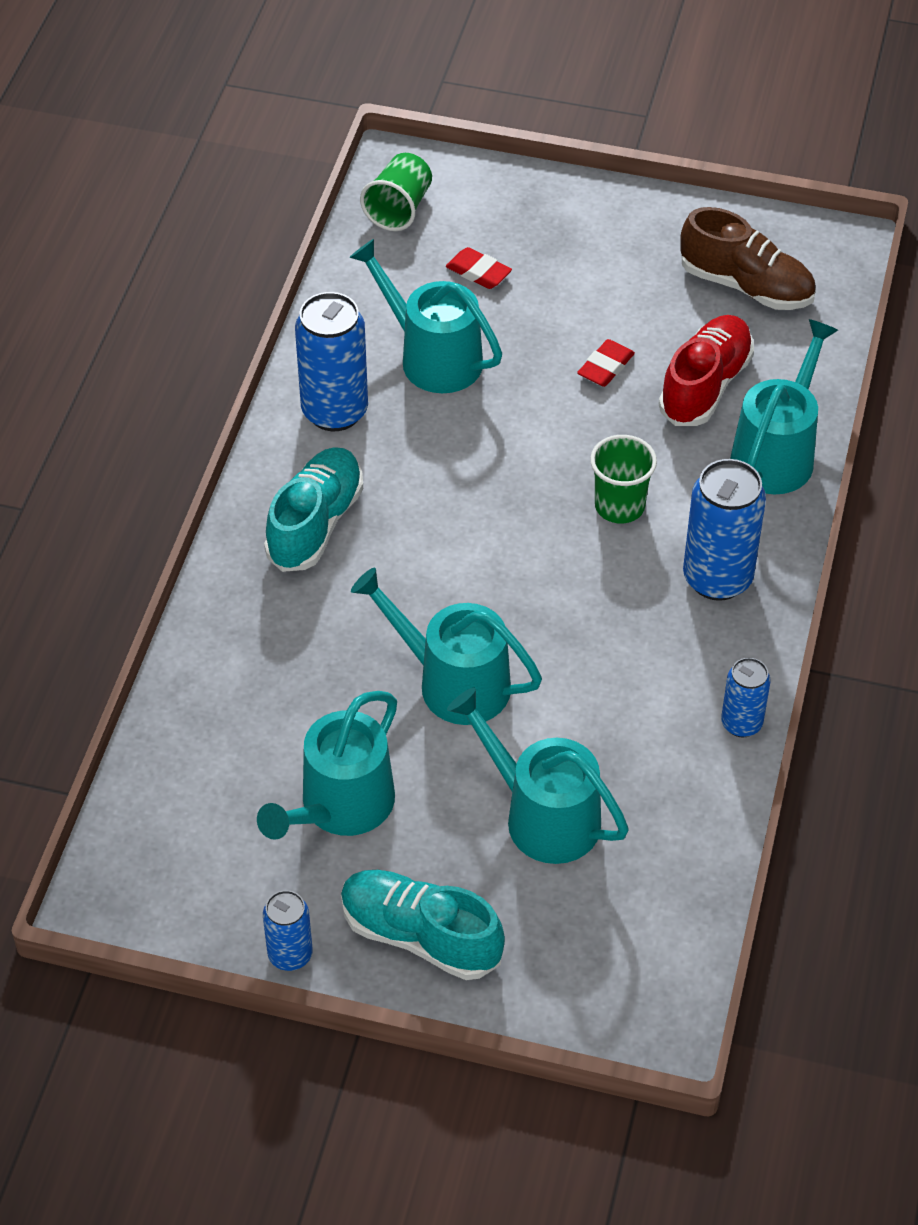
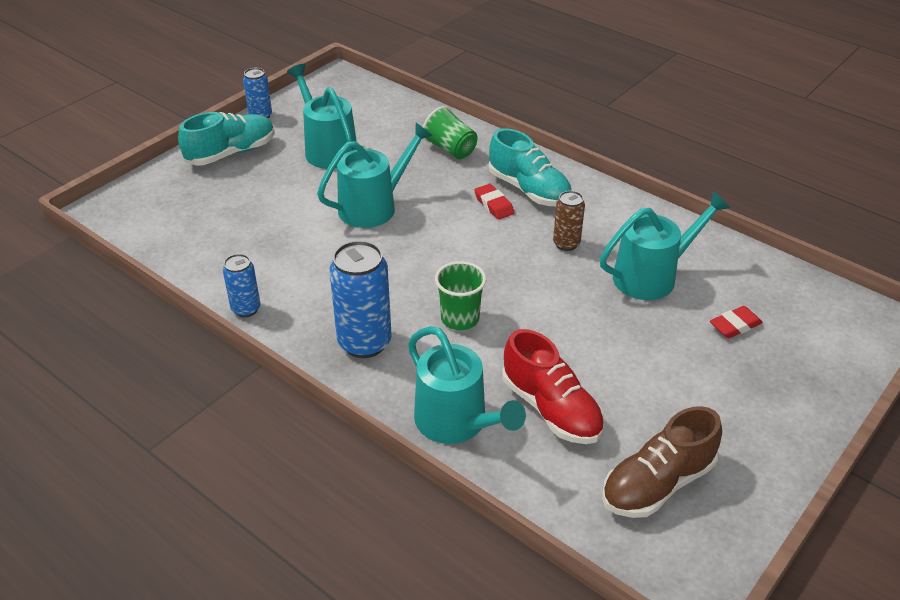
camera: 115 degrees right, 10 degrees down
blue can [295,292,368,431] -> none
green cup [360,153,432,231] -> green cup moved to [423,106,478,159]
turquoise watering can [447,688,629,864] -> none
red eraser [577,339,635,387] -> red eraser moved to [474,184,515,220]
none -> brown can [553,191,585,251]

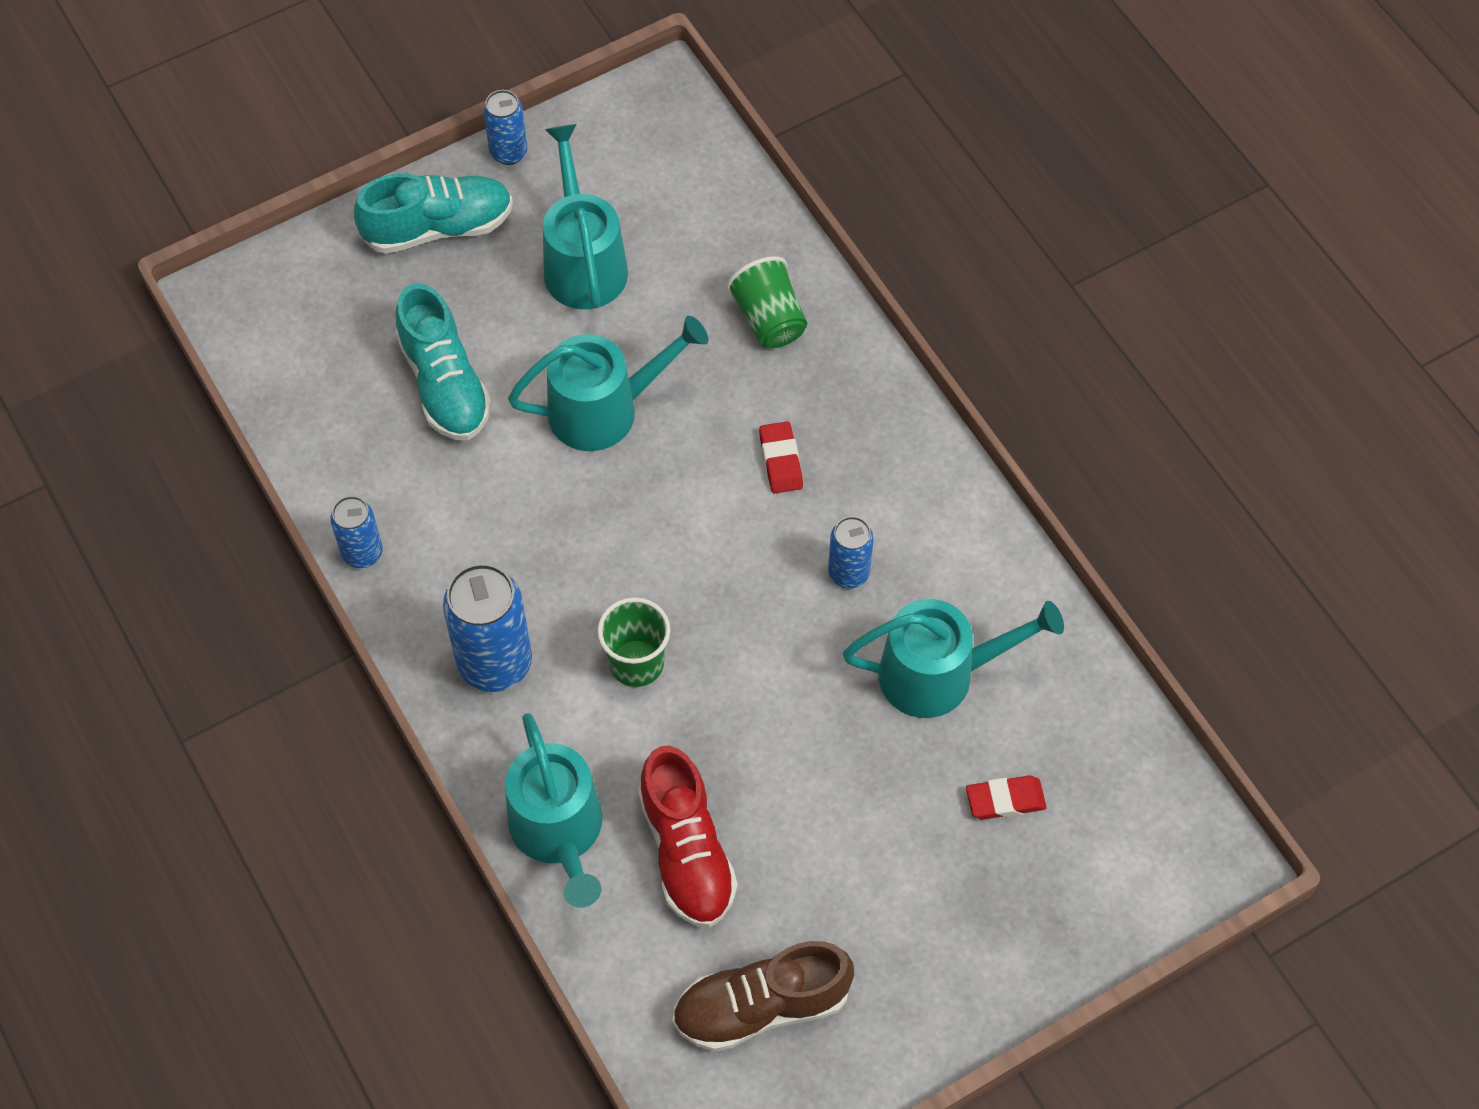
camera: 20 degrees right, 20 degrees up
turquoise shoe [488,128,572,206] -> turquoise shoe moved to [396,283,492,440]
brown can [553,191,585,251] -> blue can [828,516,874,589]

